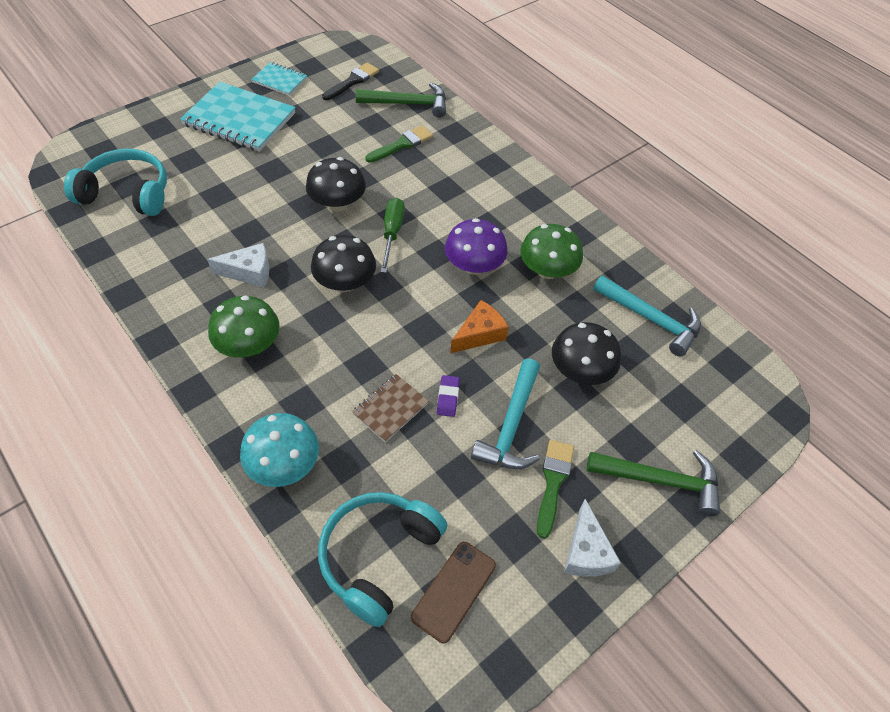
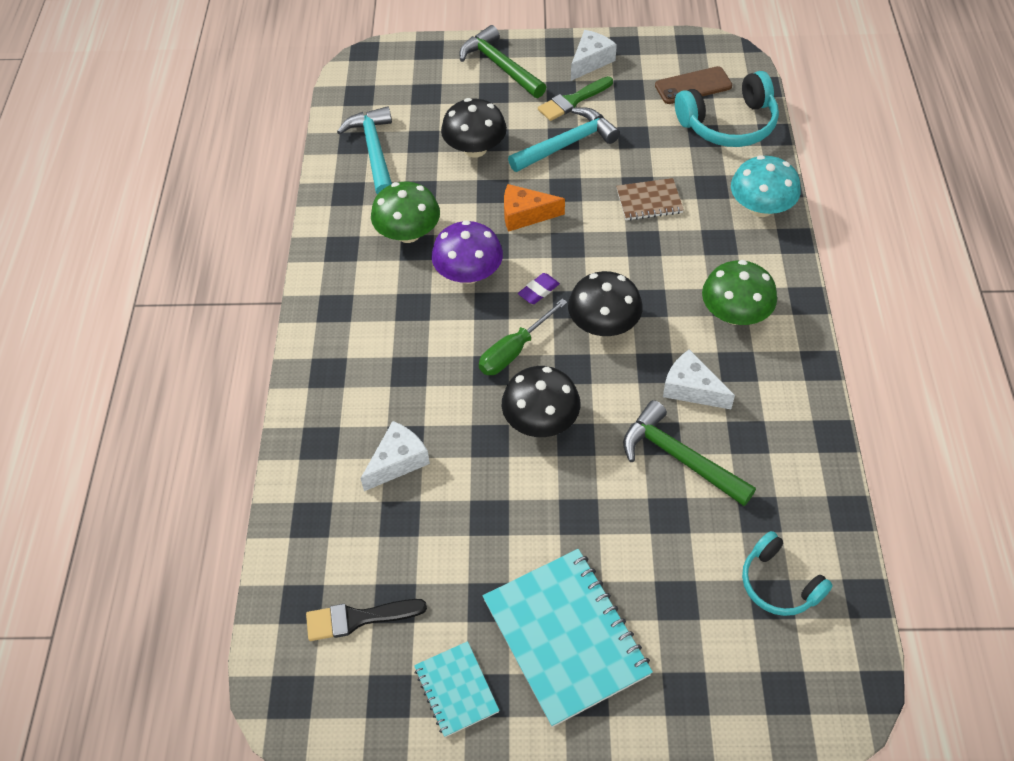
camera: 135 degrees left, 0 degrees up
turquoise headphones [64,149,167,216] -> turquoise headphones [742,531,833,616], size x0.63
green hammer [356,83,446,118] -> green hammer moved to [623,400,756,506]
green brush [365,126,433,163] -> white cheese [360,421,430,491]
purple eraser [437,375,460,417] -> purple eraser moved to [518,273,560,304]

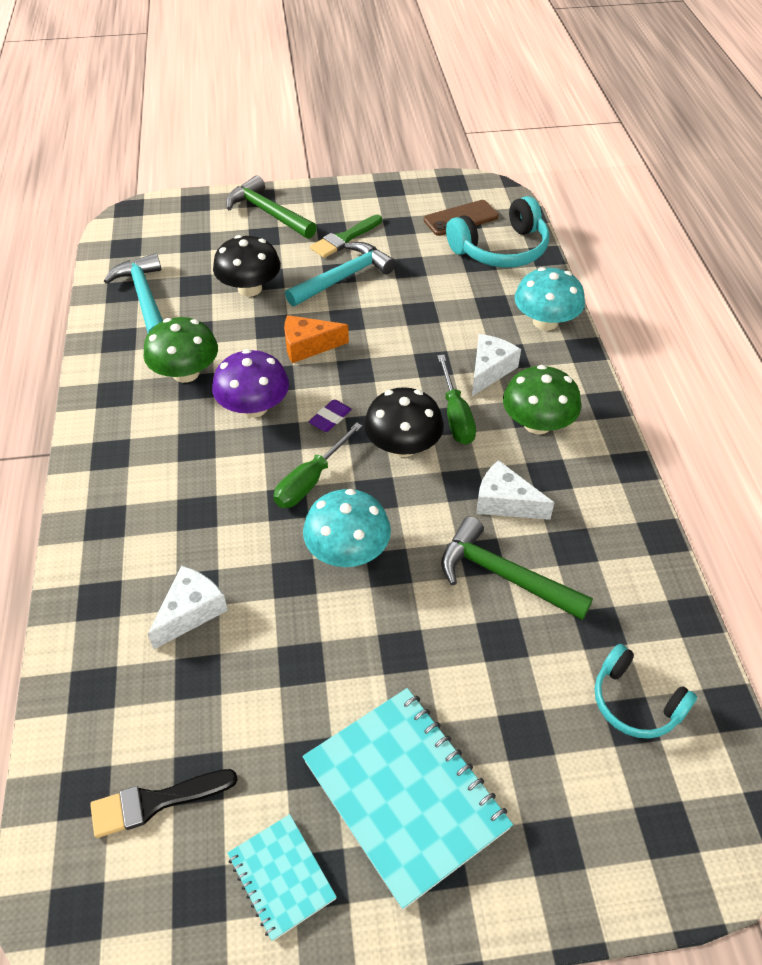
camera: 10 degrees left, 5 degrees down
black mushroom [502,366,580,437] -> turquoise mushroom [303,489,391,567]
white cheese [571,30,617,81] -> white cheese moved to [472,334,521,396]
brown notebook [616,178,684,221] -> none
none -> green screwdriver [437,355,476,445]

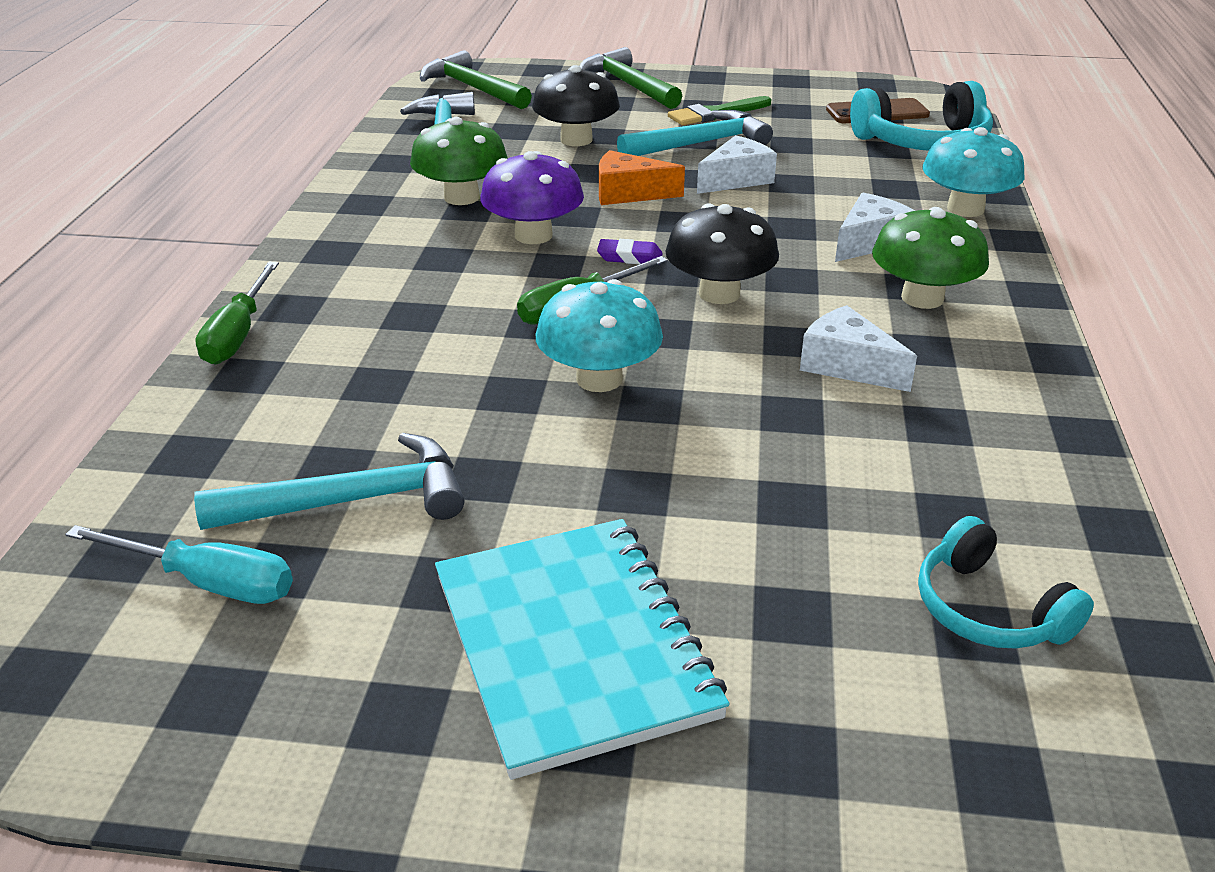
camera: 15 degrees right, 15 degrees down
black brush [90,769,238,838] -> turquoise screwdriver [65,525,293,604]
white cheese [148,566,228,649] -> white cheese moved to [697,135,777,194]
turquoise notebook [227,814,337,941] -> none
purple eraser [309,399,352,432] -> purple eraser turned 45 degrees clockwise [597,239,663,265]
green screwdriver [437,355,476,445] -> green screwdriver moved to [195,262,279,365]
green hammer [441,517,593,620] -> green hammer moved to [420,50,532,109]
none -> turquoise hammer [194,433,465,530]

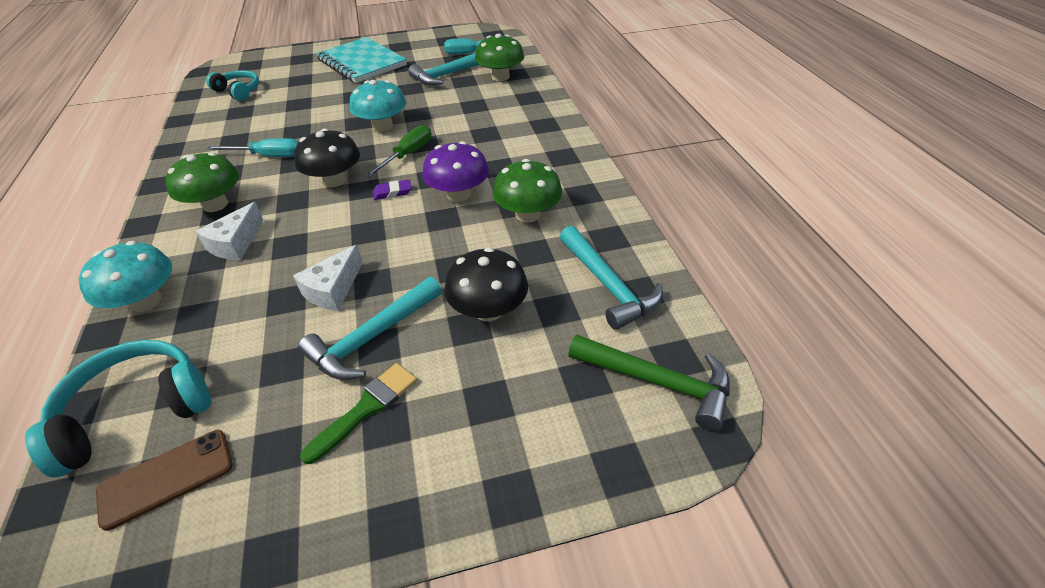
camera: 160 degrees right, 10 degrees up
green screwdriver [195,262,279,365] -> none
green hammer [580,47,682,109] -> none
orange cheese [599,150,685,205] -> none
white cheese [800,305,917,392] -> turquoise screwdriver [206,138,299,157]
none -> green mushroom [475,33,524,81]

